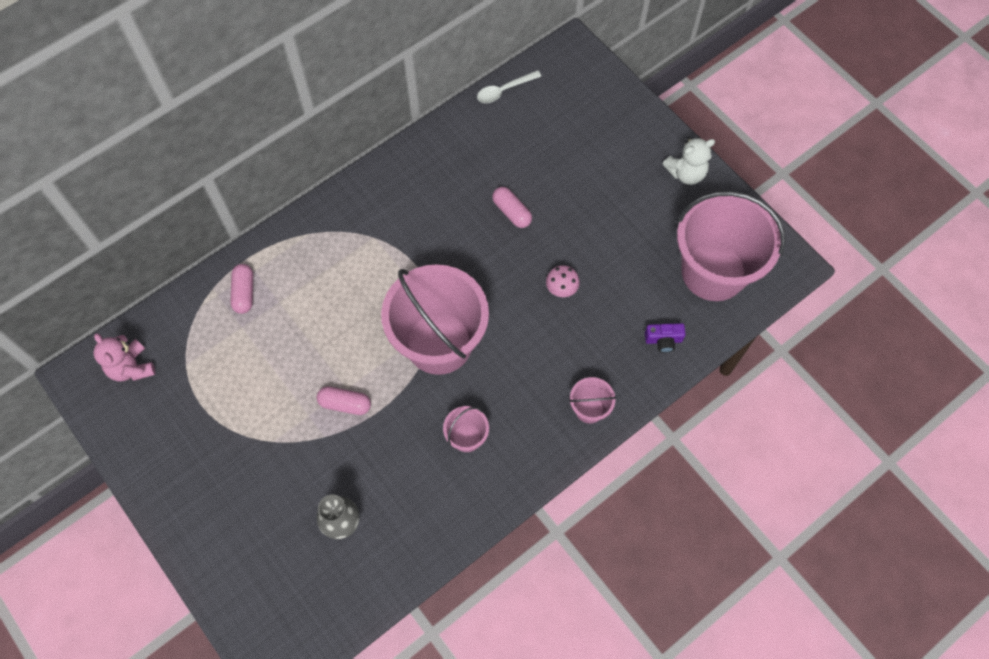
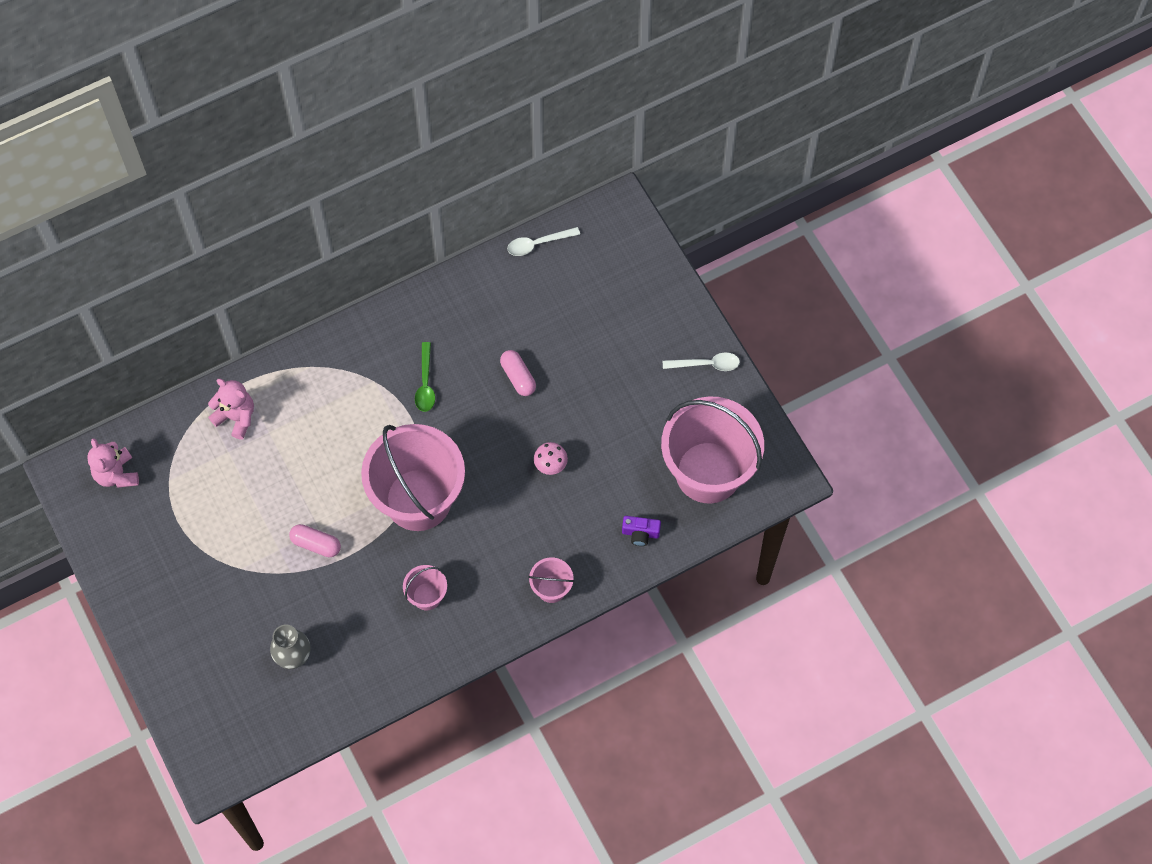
camera: 10 degrees right, 0 degrees up
pink capsule [230,264,253,314] -> pink teddy bear [208,379,254,440]
white teddy bear [663,137,715,185] -> white spoon [663,352,740,371]
none -> green spoon [415,342,435,412]

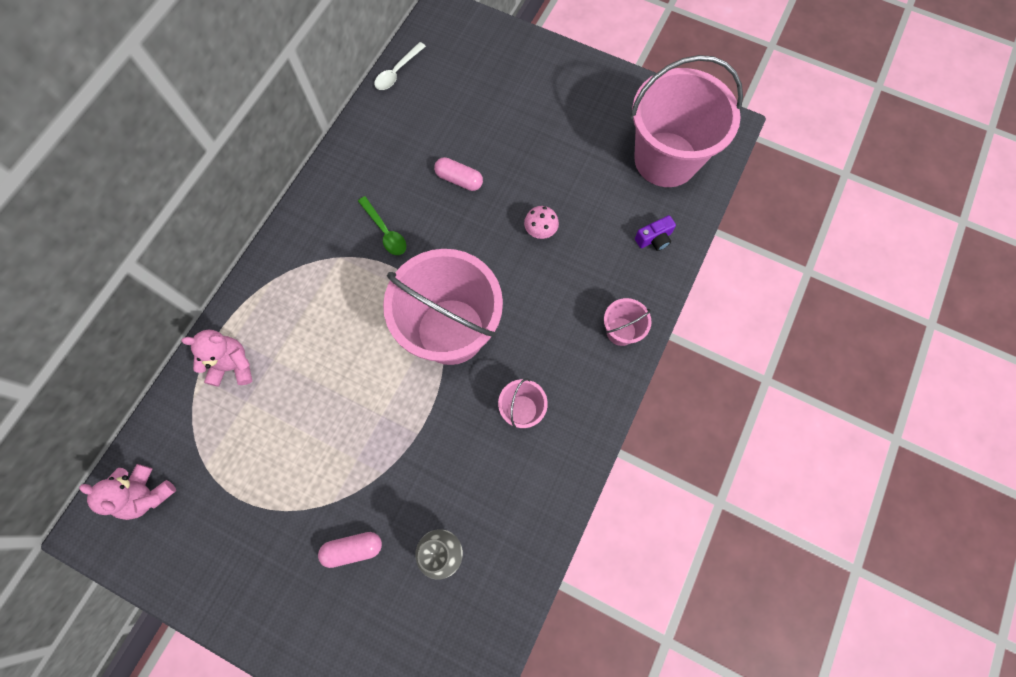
camera: 35 degrees left, 5 degrees up
pink capsule [289,524,341,557] -> pink capsule moved to [318,532,382,568]
white spoon [663,352,740,371] -> none

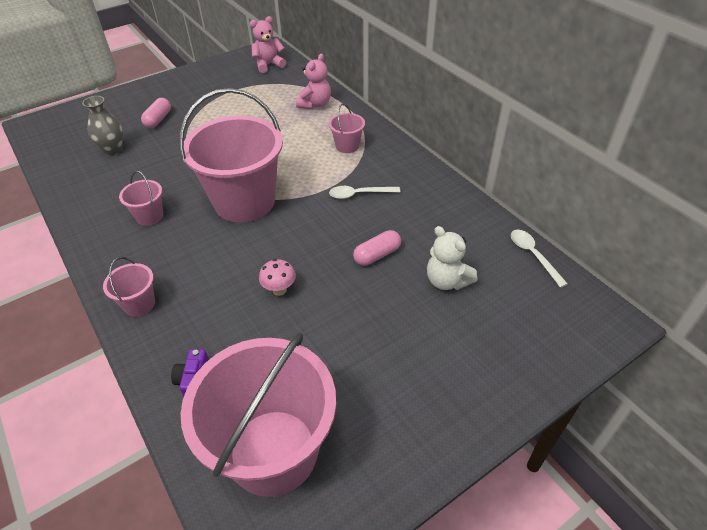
camera: 120 degrees right, 25 degrees down
green spoon [358,196,406,255] -> white spoon [329,186,400,199]
none -> pink bucket [329,103,365,153]
none -> white teddy bear [427,226,477,290]

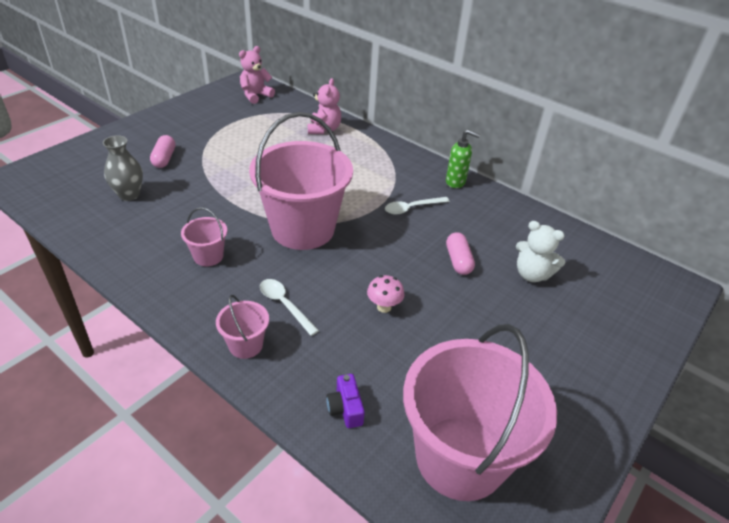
camera: 20 degrees left, 5 degrees down
pink bucket [329,103,365,153] -> none
pink capsule [353,230,401,266] -> pink capsule turned 45 degrees counterclockwise [446,232,475,275]
white spoon [511,230,568,288] -> white spoon moved to [260,279,319,336]
none -> green soap dispenser [446,130,480,188]

